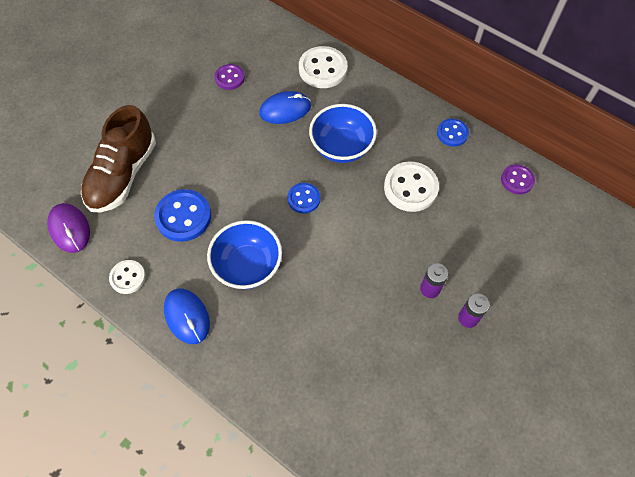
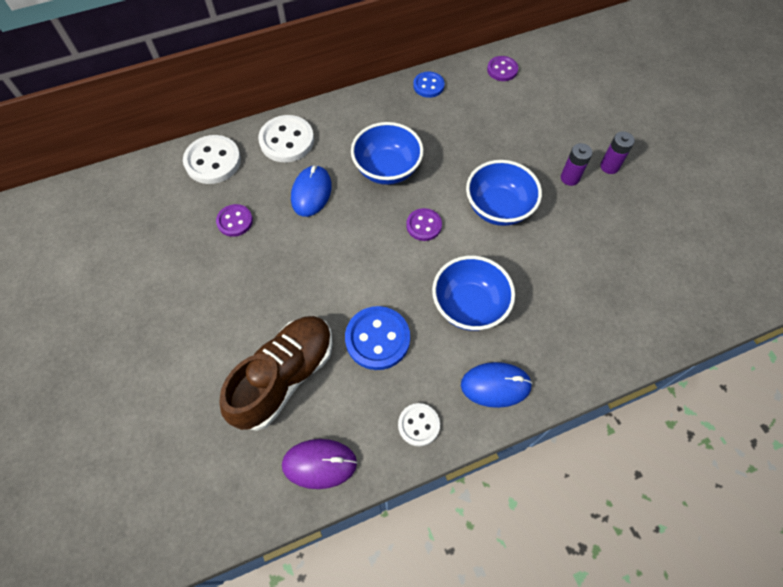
camera: 60 degrees left, 0 degrees up
brown shoe [81,105,156,213] -> brown shoe turned 105 degrees counterclockwise [220,316,333,431]
blue button [287,183,320,213] -> purple button [406,208,442,241]
white button [384,161,439,212] -> white button moved to [183,135,241,184]
none -> blue bowl [466,160,542,226]

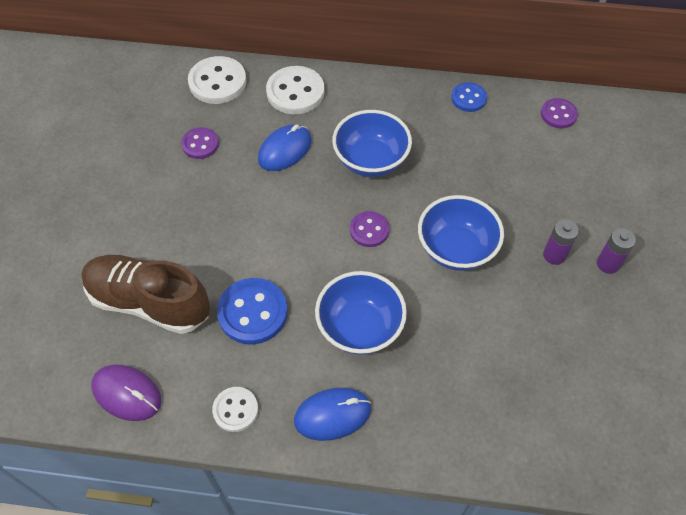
camera: 30 degrees right, 5 degrees down
brown shoe [220,316,333,431] -> brown shoe turned 135 degrees counterclockwise [81,255,210,334]
blue mouse [461,362,533,408] -> blue mouse turned 45 degrees counterclockwise [294,388,371,441]

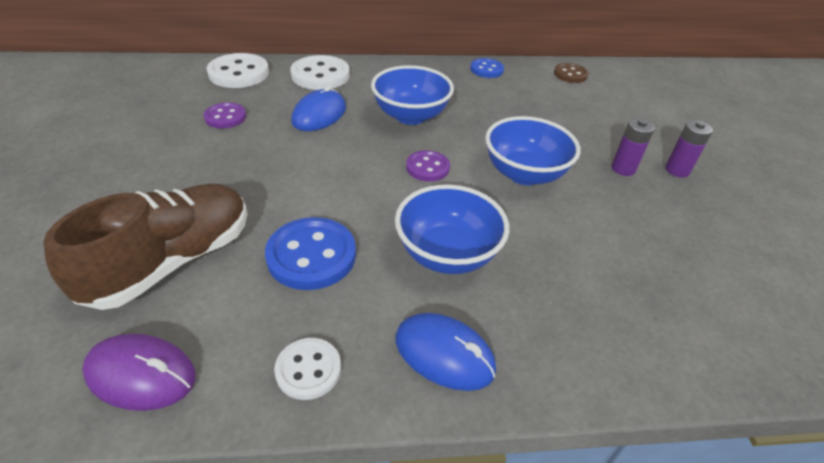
camera: 15 degrees left, 15 degrees down
brown shoe [81,255,210,334] -> brown shoe turned 120 degrees clockwise [43,184,248,310]
blue mouse [294,388,371,441] -> blue mouse turned 60 degrees clockwise [396,313,496,391]
purple button [541,98,578,128] -> brown button [554,63,589,83]

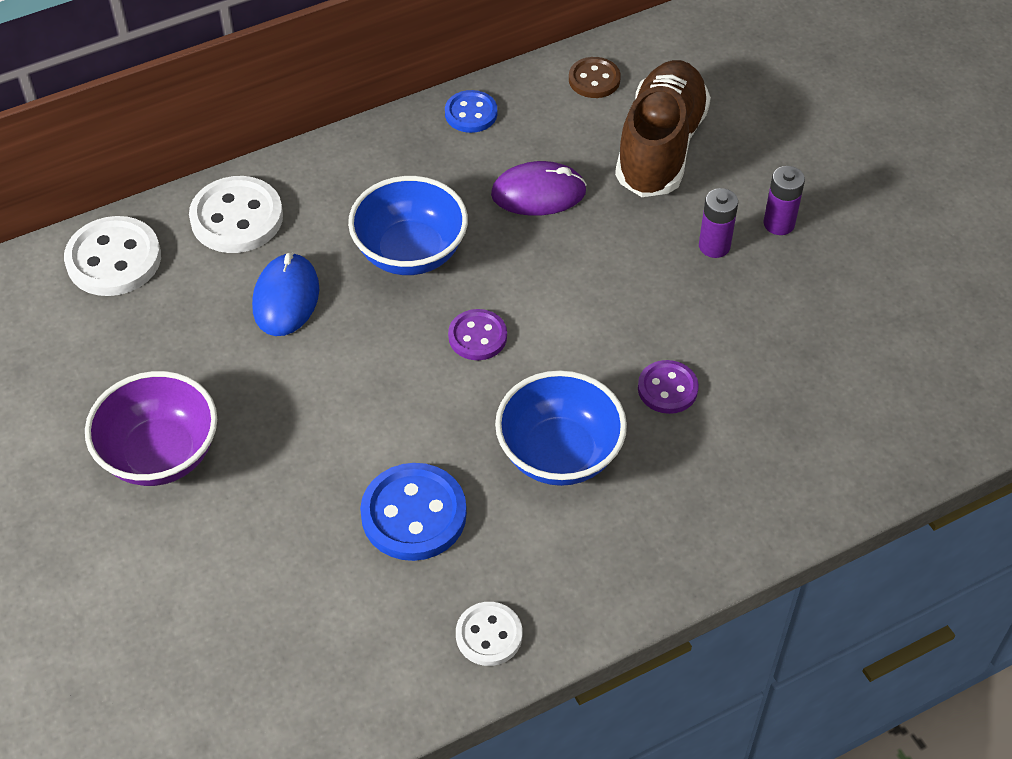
camera: 20 degrees left, 10 degrees up
brown shoe [43,184,248,310] -> brown shoe moved to [615,60,711,197]
purple mouse [82,333,196,411] -> purple mouse moved to [491,161,587,216]
purple button [204,102,246,128] -> purple button moved to [638,360,699,414]
blue mouse [396,313,496,391] -> none
blue bowl [485,116,580,185] -> none
none -> purple bowl [85,371,217,486]

